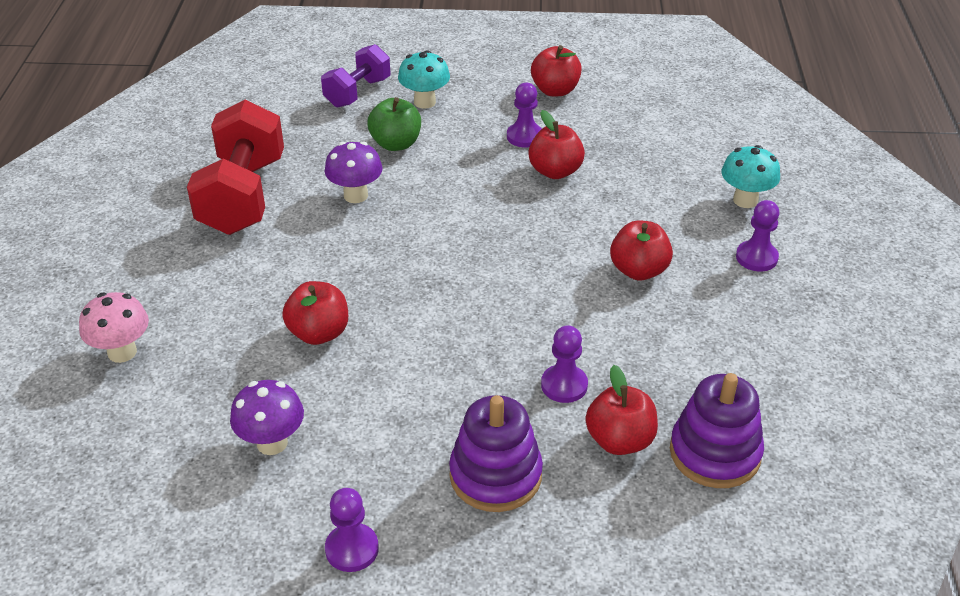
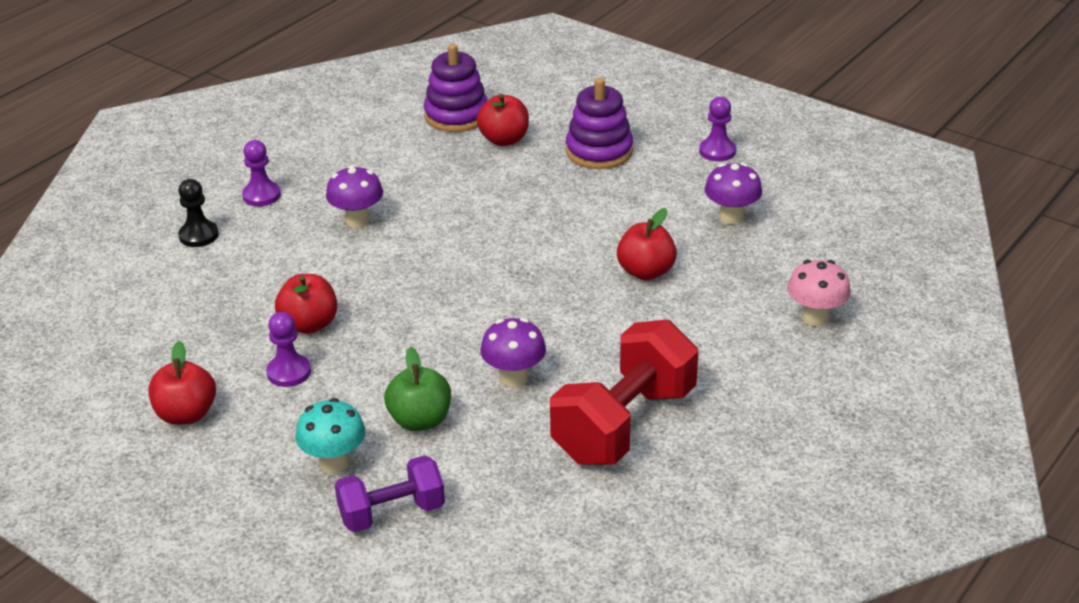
camera: 145 degrees left, 5 degrees down
purple pawn [541,325,588,403] -> none
red apple [610,220,673,280] -> purple mushroom [326,165,383,228]
turquoise mushroom [721,145,780,208] -> black pawn [178,179,219,247]

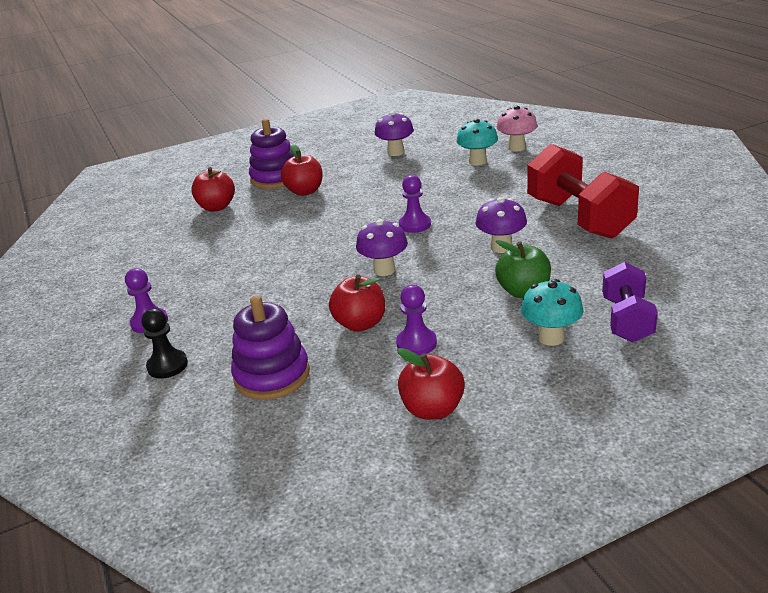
camera: 60 degrees left, 5 degrees down
purple mushroom [326,165,383,228] -> purple mushroom moved to [356,219,408,276]
purple stacking toy [424,44,488,132] -> purple stacking toy moved to [231,295,310,400]
red apple [617,208,677,280] -> red apple moved to [281,144,323,196]
purple pawn [699,97,736,161] -> purple pawn moved to [399,175,431,233]
none -> turquoise mushroom [456,119,498,166]

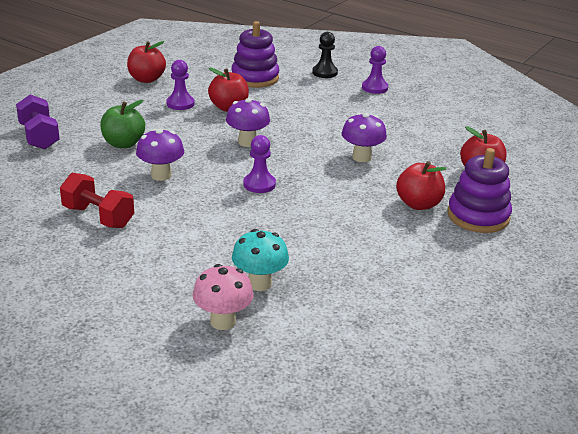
camera: 145 degrees right, 0 degrees up
purple mushroom [375,111,414,156] -> purple mushroom moved to [342,113,387,162]
turquoise mushroom [521,279,584,346] -> none
red dumbbell [527,144,639,239] -> red dumbbell [60,173,134,228], size x0.59

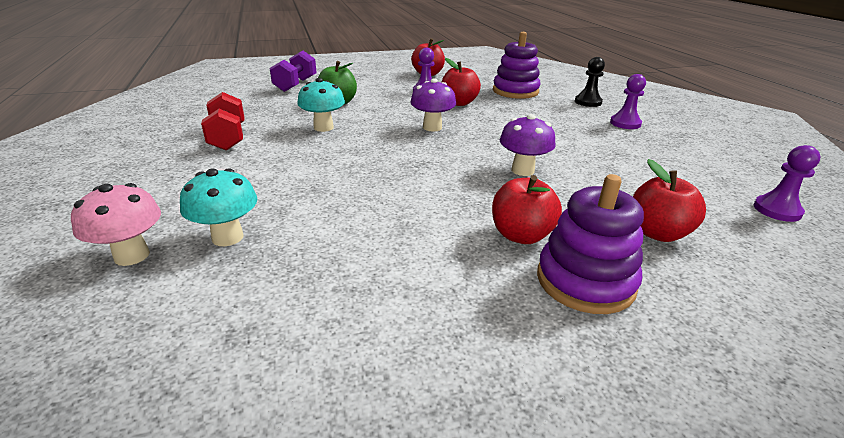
camera: 40 degrees right, 0 degrees up
purple mushroom [136,128,184,181] -> turquoise mushroom [297,78,345,132]
purple pawn [243,135,276,193] -> purple pawn moved to [754,145,821,222]

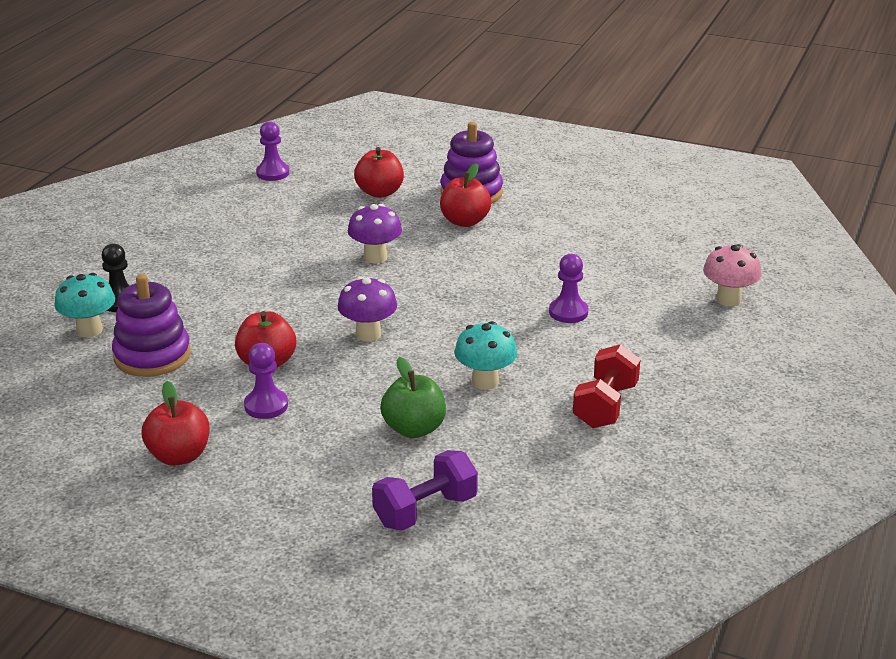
camera: 140 degrees left, 0 degrees up
turquoise mushroom [180,168,257,246] -> turquoise mushroom moved to [54,273,115,337]
purple pawn [610,74,646,129] -> purple pawn moved to [549,254,588,323]

